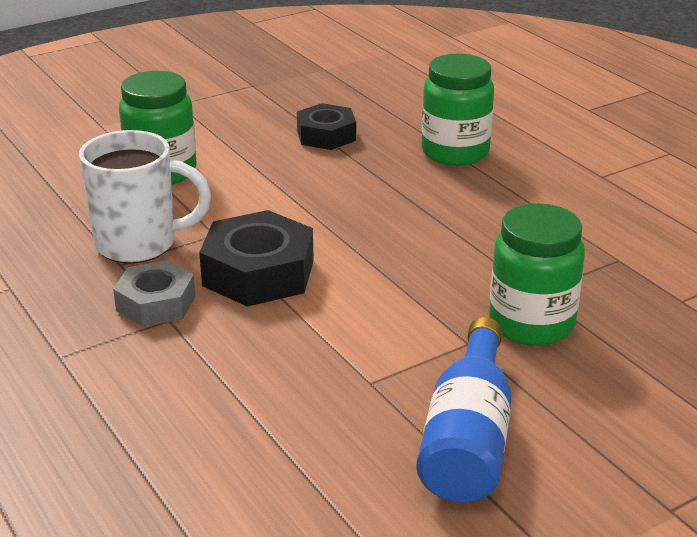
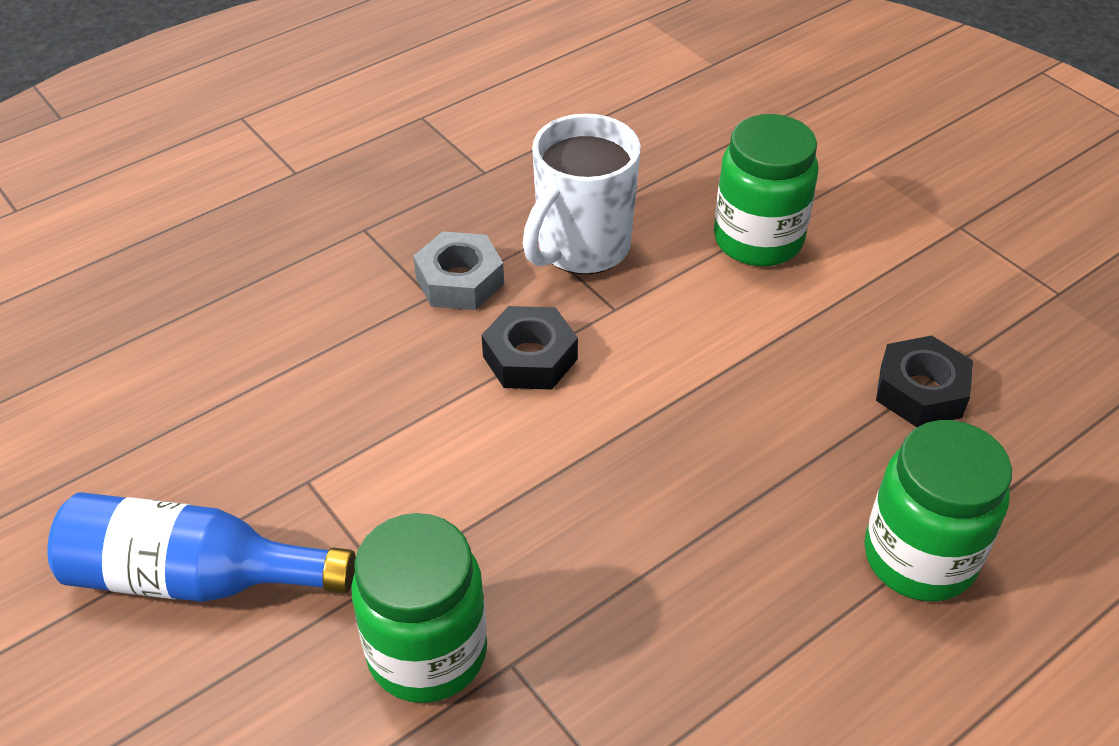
camera: 85 degrees right, 15 degrees up
white mug [79,130,211,263] -> white mug turned 45 degrees clockwise [523,113,641,274]
black nut [199,210,314,307] -> black nut [482,306,578,390], size x0.65

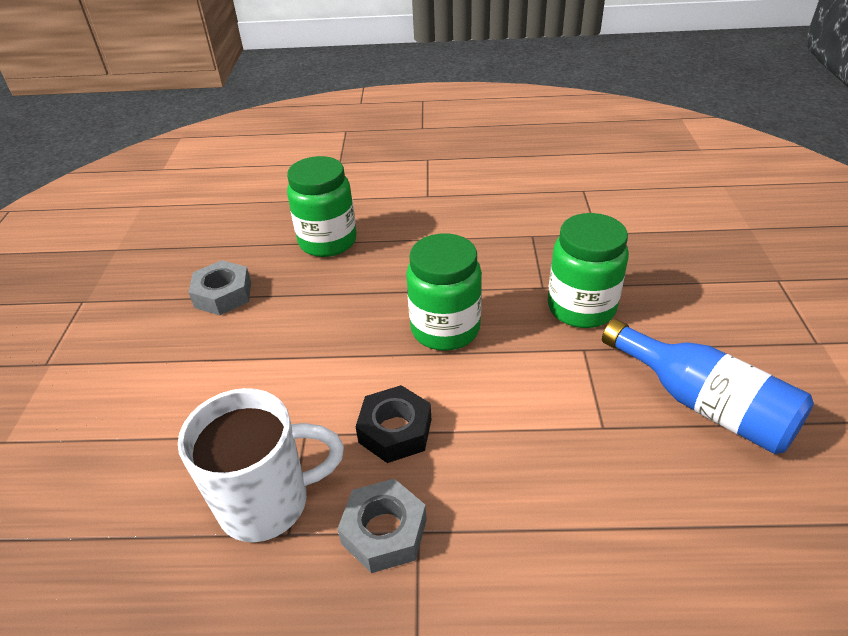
camera: 140 degrees left, 5 degrees down
green jar [714,114,818,266] -> green jar moved to [406,234,482,351]
black nut [876,335,973,427] -> grey nut [188,260,251,315]

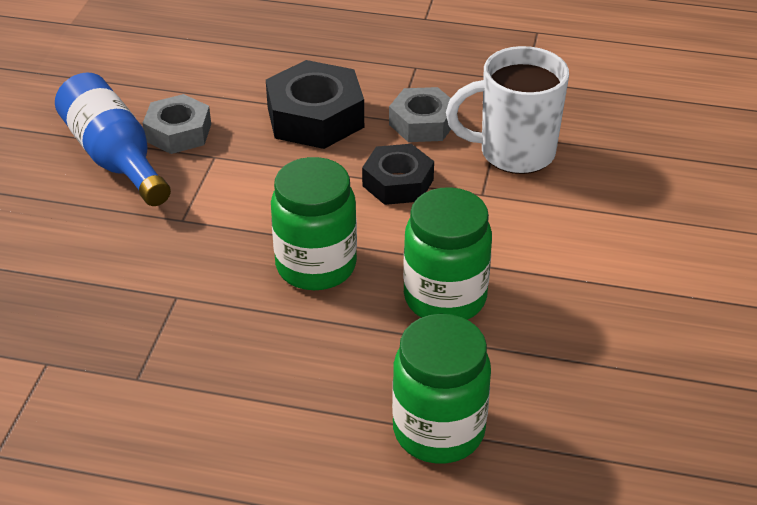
camera: 170 degrees left, 0 degrees up
grey nut [188,260,251,315] -> grey nut moved to [143,94,211,154]
green jar [548,213,629,328] -> green jar moved to [403,187,492,320]
none -> black nut [266,60,364,149]

